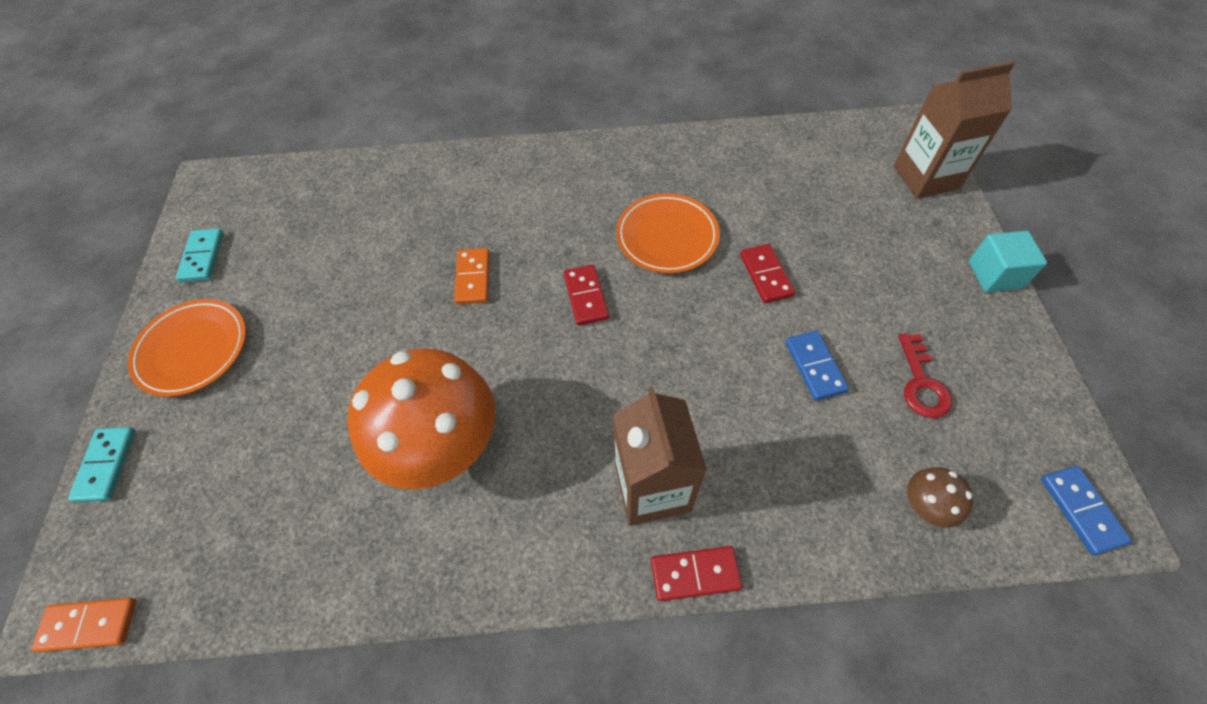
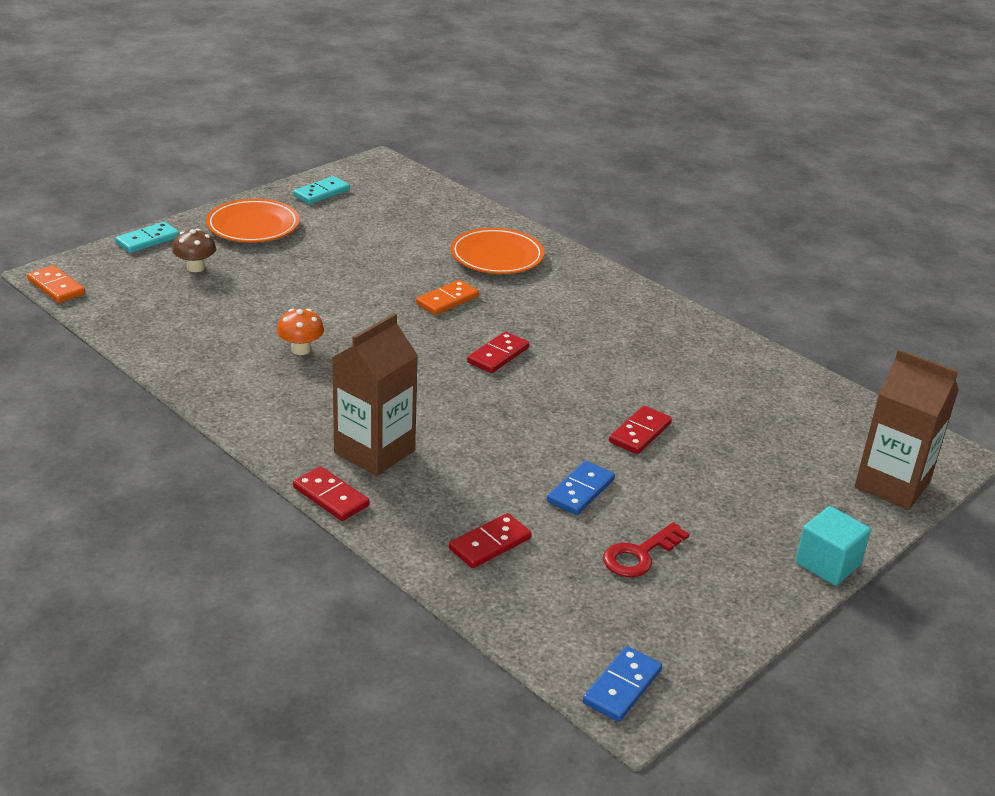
camera: 45 degrees right, 25 degrees down
orange mushroom [347,348,496,489] -> orange mushroom [277,309,324,355], size x0.41
orange plate [616,193,720,273] -> orange plate moved to [451,228,544,274]
brown mushroom [907,467,974,528] -> brown mushroom moved to [172,229,216,272]
none -> red domino [449,513,531,568]

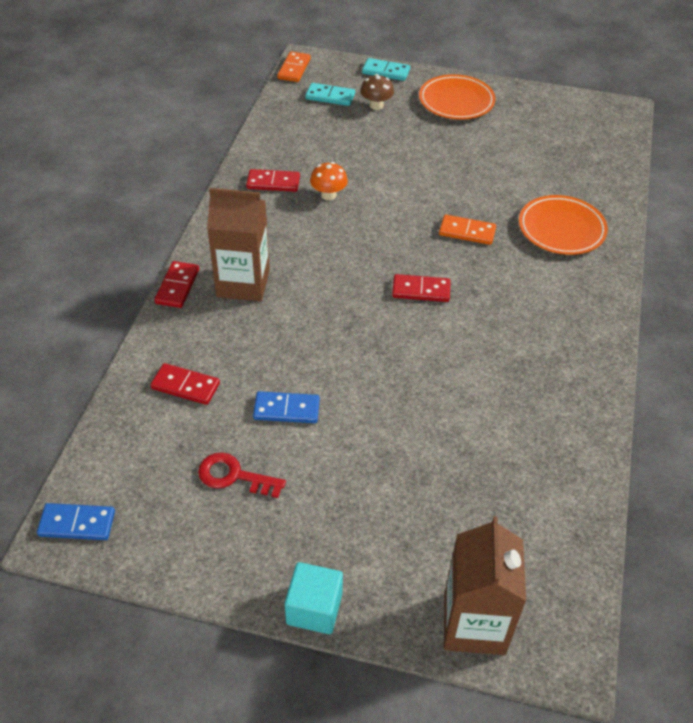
camera: 60 degrees right, 15 degrees up
turquoise domino [293,176,350,204] -> turquoise domino moved to [306,83,355,106]
red domino [609,406,672,454] -> red domino moved to [246,169,300,192]

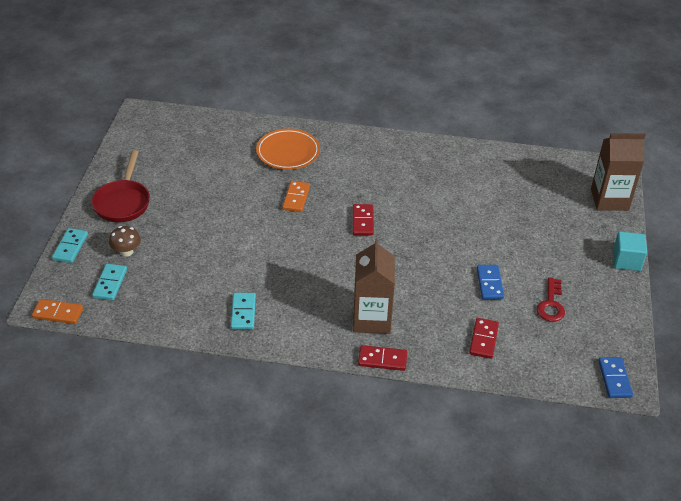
camera: 95 degrees left, 5 degrees down
red domino [246,169,300,192] -> turquoise domino [231,293,256,330]
orange mushroom [310,162,348,200] -> none
orange plate [419,74,496,119] -> red pan [92,150,150,222]

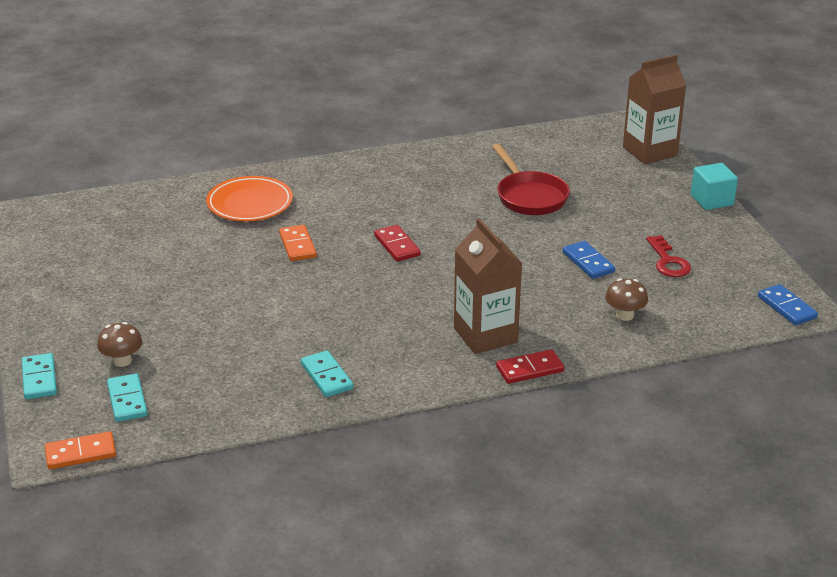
camera: 25 degrees left, 10 degrees down
red pan [92,150,150,222] -> red pan moved to [492,143,570,215]
red domino [469,318,499,359] -> brown mushroom [605,278,648,321]

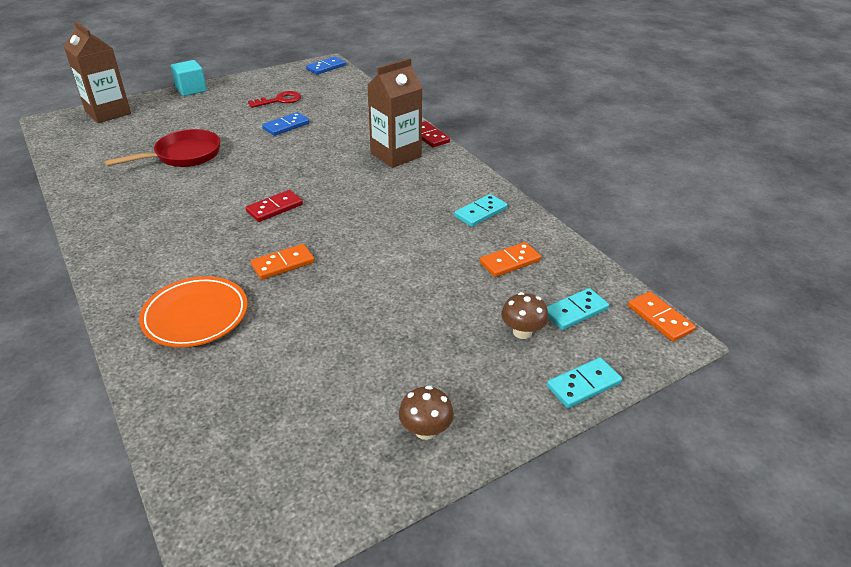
camera: 105 degrees left, 5 degrees up
brown mushroom [605,278,648,321] -> brown mushroom moved to [399,385,454,440]
none -> orange domino [480,242,541,277]

